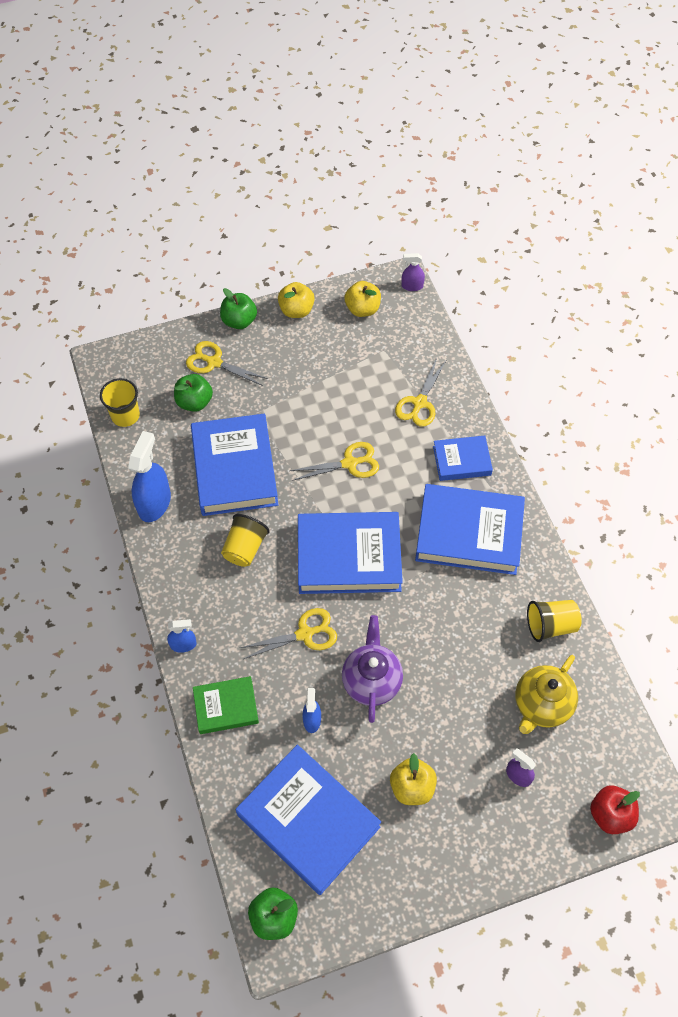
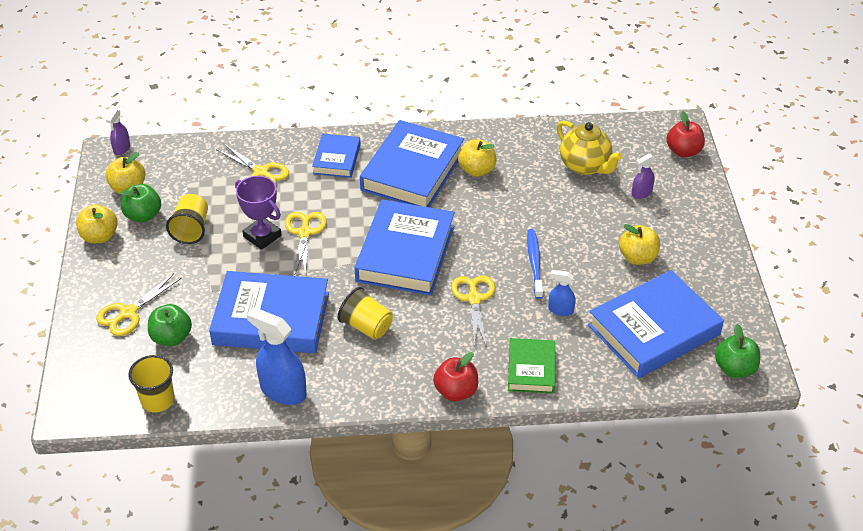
camera: 75 degrees left, 15 degrees down
blue spray bottle [167,619,197,653] -> red apple [433,352,478,402]
green apple [220,288,257,329] -> green apple moved to [120,184,161,222]
purple teapot [342,615,403,723] -> blue toothbrush [527,229,543,299]
yellow cup [527,600,582,642] -> yellow cup moved to [166,194,208,244]
none -> purple trophy [235,176,281,250]
none -> yellow apple [458,139,497,177]

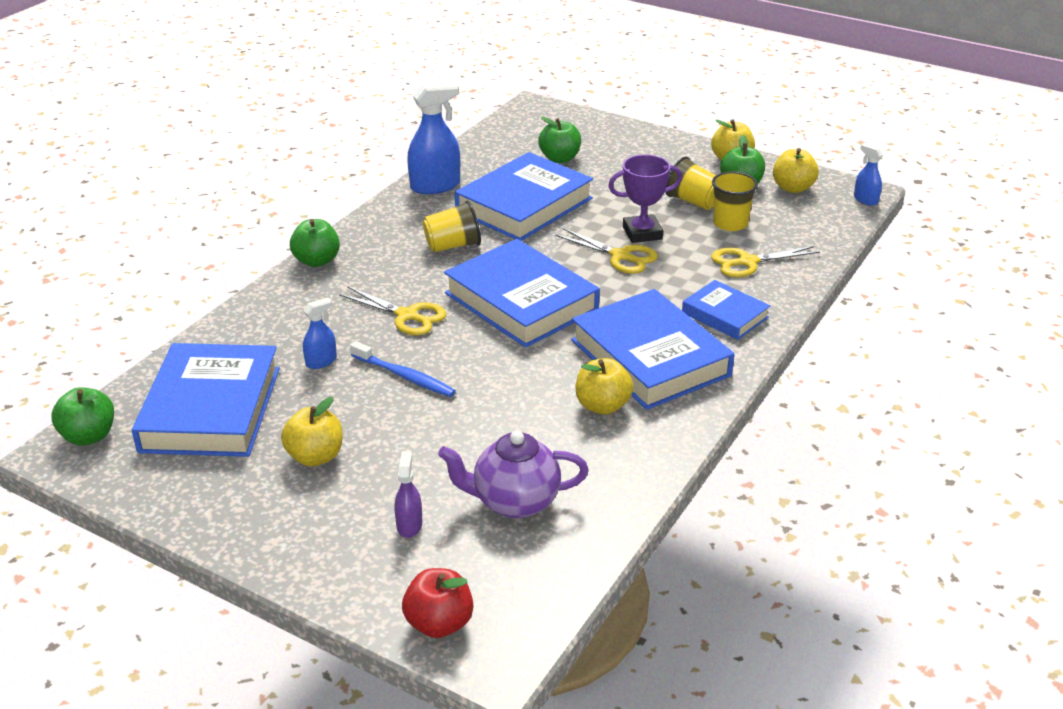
camera: 125 degrees right, 10 degrees down
yellow scissors [96,274,182,336] -> none
purple spray bottle [106,109,130,155] -> blue spray bottle [854,144,883,206]
yellow cup [128,355,175,412] -> yellow cup moved to [712,172,758,231]
red apple [433,352,478,402] -> green apple [290,219,340,267]
green book [508,338,555,394] -> none
yellow teapot [557,120,623,175] -> purple teapot [438,431,589,519]

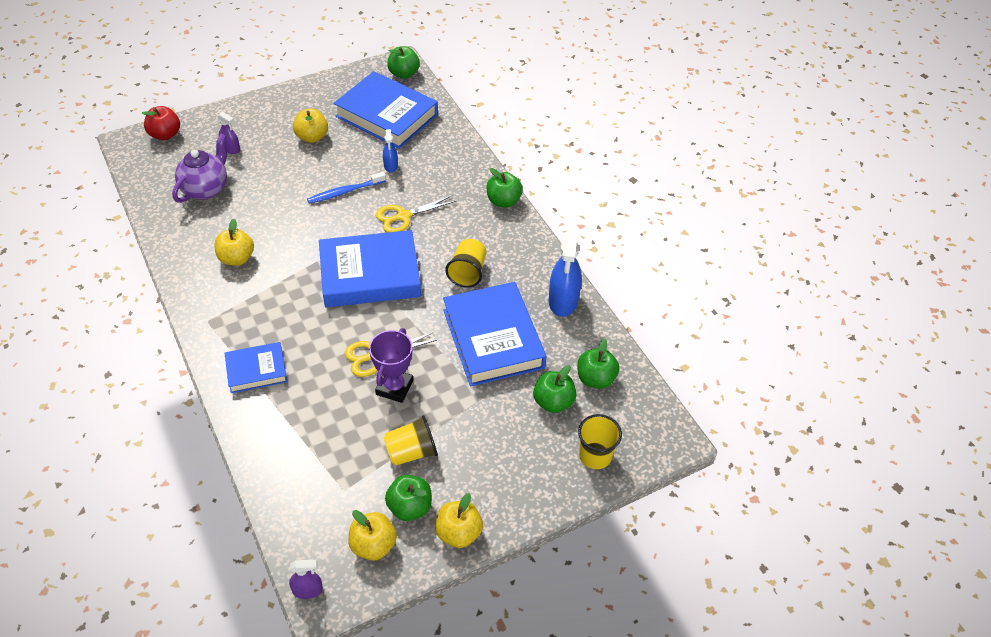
camera: 120 degrees right, 15 degrees up
blue book [571,289,735,410] -> none
yellow scissors [711,246,820,278] -> none
yellow cup [712,172,758,231] -> yellow cup moved to [578,414,622,469]
blue spray bottle [854,144,883,206] -> purple spray bottle [289,560,323,599]
none -> green apple [577,339,620,389]

